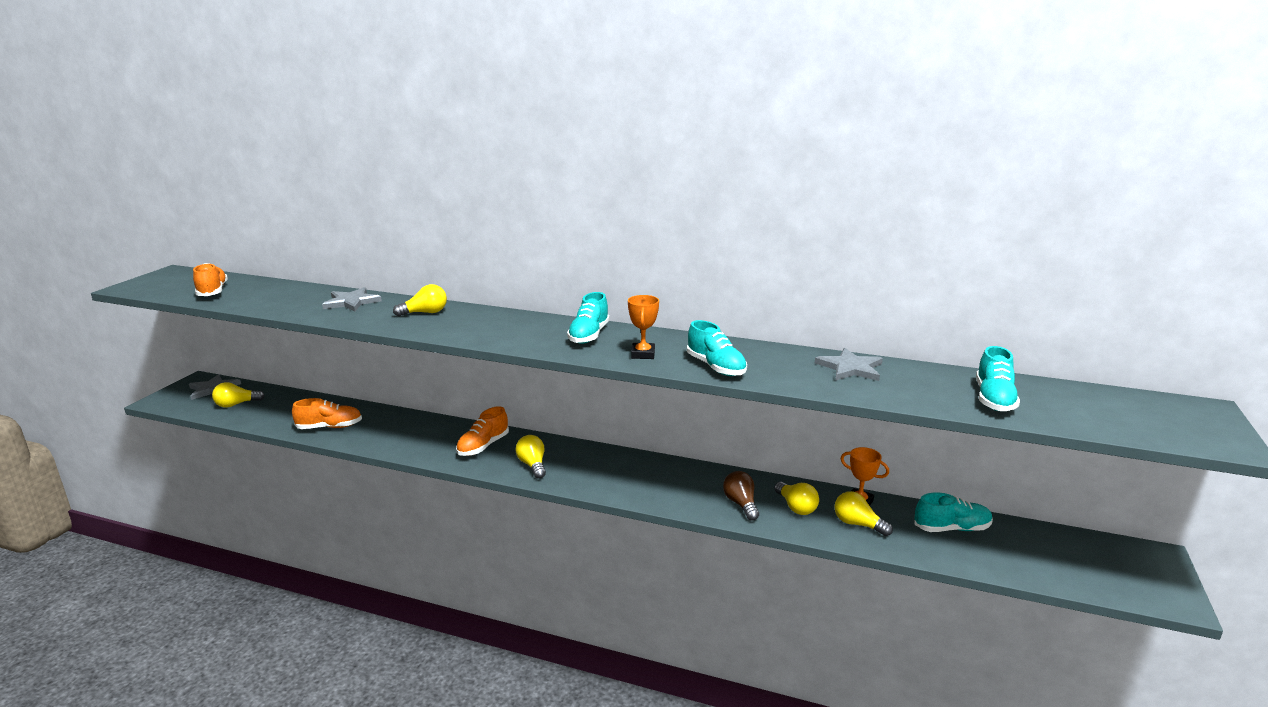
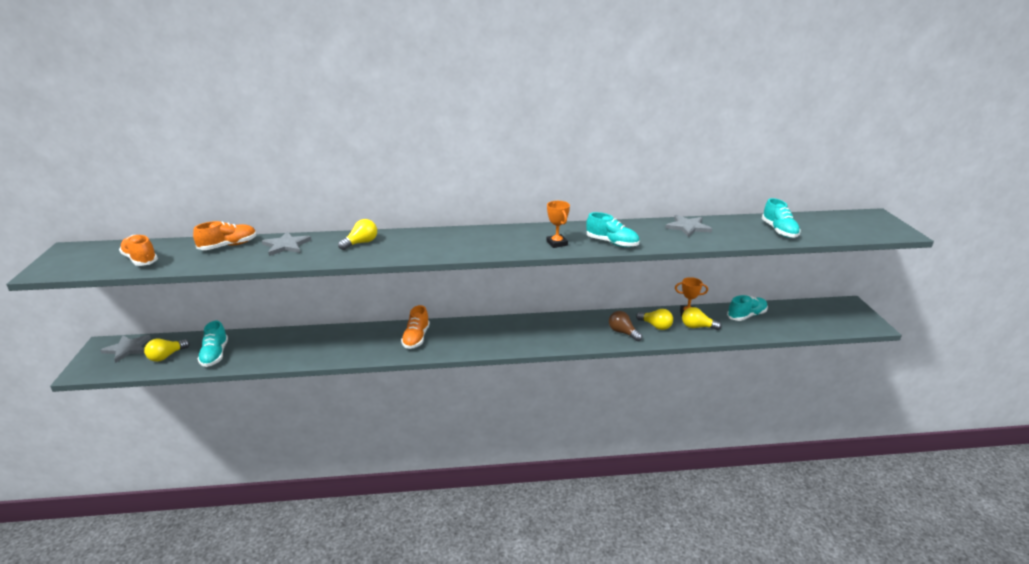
camera: 25 degrees left, 5 degrees up
orange shoe [292,398,362,429] -> orange shoe moved to [193,221,257,250]
yellow light bulb [516,435,546,479] -> none
turquoise shoe [567,292,609,344] -> turquoise shoe moved to [198,321,228,367]

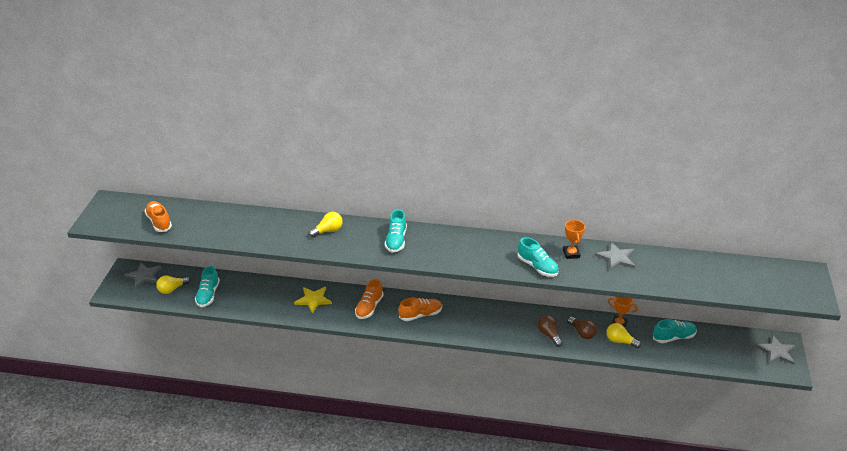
camera: 15 degrees right, 10 degrees up
orange shoe [193,221,257,250] -> orange shoe moved to [398,297,442,321]
grey star [262,231,311,256] -> grey star moved to [755,335,796,365]
orange trophy [546,201,570,248] -> orange trophy moved to [563,219,585,259]
yellow light bulb [636,309,673,330] -> brown light bulb [567,317,597,339]
turquoise shoe [762,198,801,238] -> turquoise shoe moved to [385,209,407,253]
none -> yellow star [294,287,332,314]

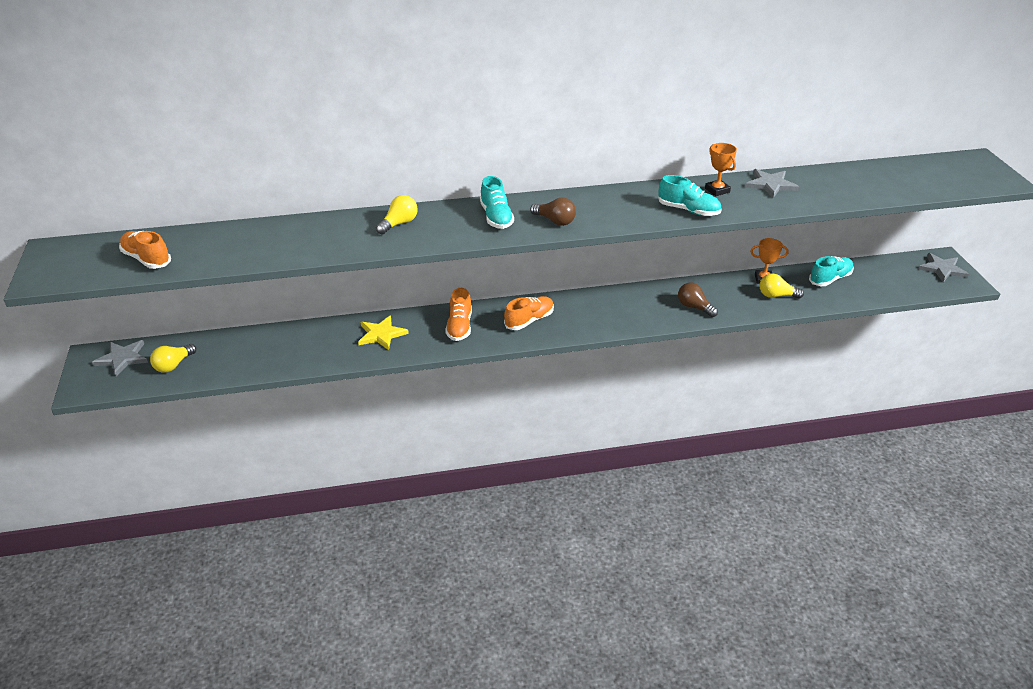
camera: 20 degrees left, 0 degrees up
turquoise shoe [195,266,220,307] -> none
brown light bulb [567,317,597,339] -> brown light bulb moved to [530,198,576,226]

